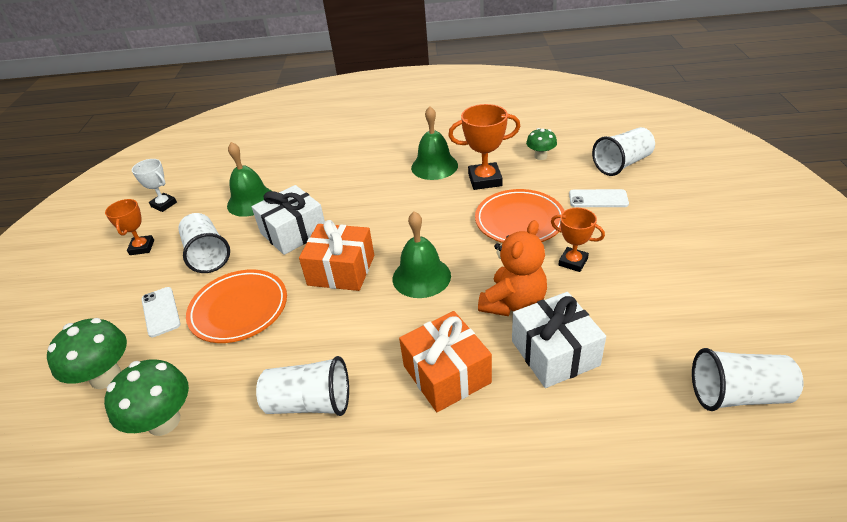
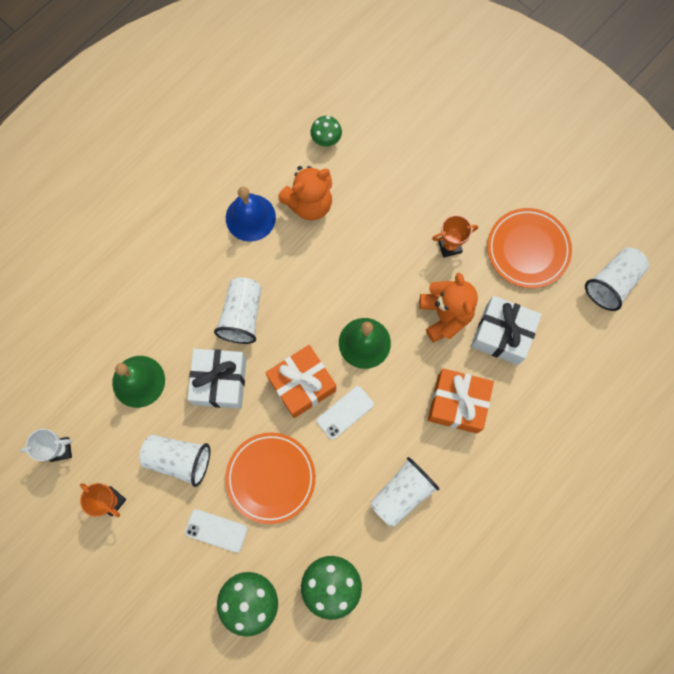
camera: 50 degrees left, 35 degrees up
green bell [411,106,458,180] -> blue bell [226,187,276,242]
orange trophy [448,104,521,190] -> orange teddy bear [278,166,332,220]
orange plate [475,189,564,243] -> orange plate moved to [487,208,572,288]
white phone [569,189,629,207] -> white phone moved to [316,386,374,440]
white cup [592,127,655,176] -> white cup moved to [214,277,261,344]

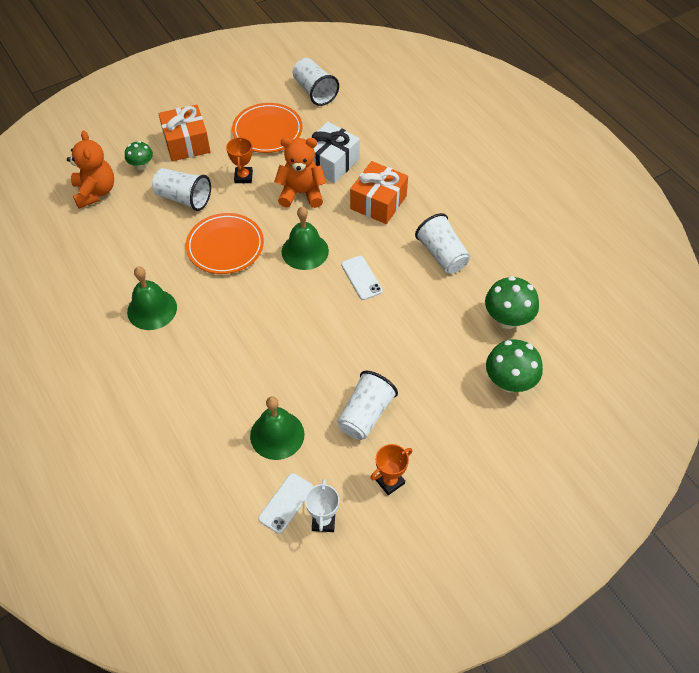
camera: 75 degrees left, 20 degrees down
white phone [185,509,247,553] -> white phone moved to [258,473,313,534]
white gift [187,349,247,409] -> none
white cup [214,277,261,344] -> white cup moved to [152,168,211,211]
orange plate [225,433,316,524] -> orange plate moved to [186,213,264,274]
blue bell [226,187,276,242] -> green bell [127,267,177,330]
orange gift [265,345,336,418] -> orange gift moved to [159,104,210,161]
orange teddy bear [278,166,332,220] -> orange teddy bear moved to [67,130,114,208]
green mushroom [310,116,342,147] -> green mushroom moved to [125,141,153,170]

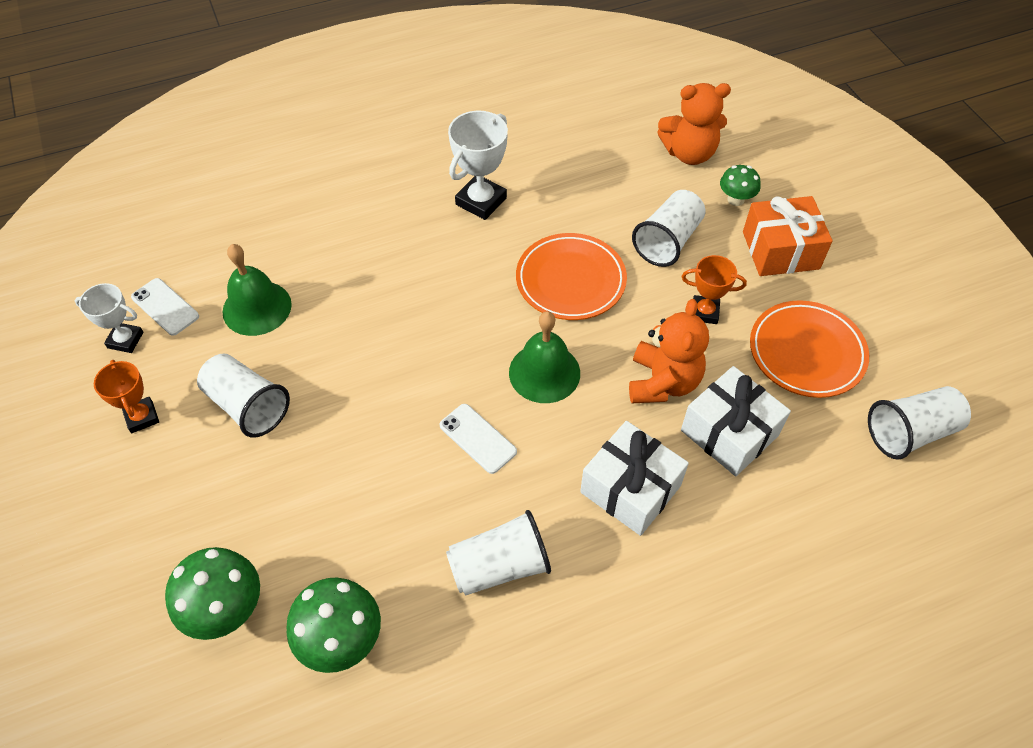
camera: 100 degrees right, 0 degrees up
green bell [127,267,177,330] -> white trophy [448,111,508,220]
white phone [341,256,383,300] -> white phone turned 60 degrees clockwise [440,404,517,474]
orange gift [350,161,408,224] -> white gift [580,421,689,536]

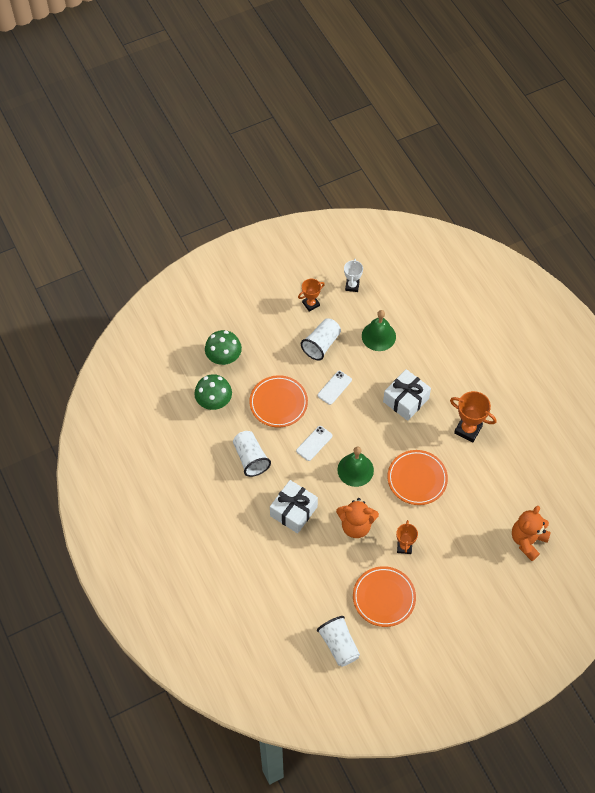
camera: 85 degrees right, 5 degrees up
white phone [131,278,199,336] -> white phone moved to [318,371,352,405]
white trophy [448,111,508,220] -> orange trophy [450,391,496,442]
white cup [632,190,706,267] -> none
orange teddy bear [657,83,731,165] -> orange teddy bear turned 45 degrees clockwise [512,506,551,561]
white gift [681,366,791,476] -> white gift moved to [383,369,431,421]
green mushroom [720,165,761,206] -> none
orange gift [743,196,832,276] -> none
none -> orange plate [249,375,308,427]

